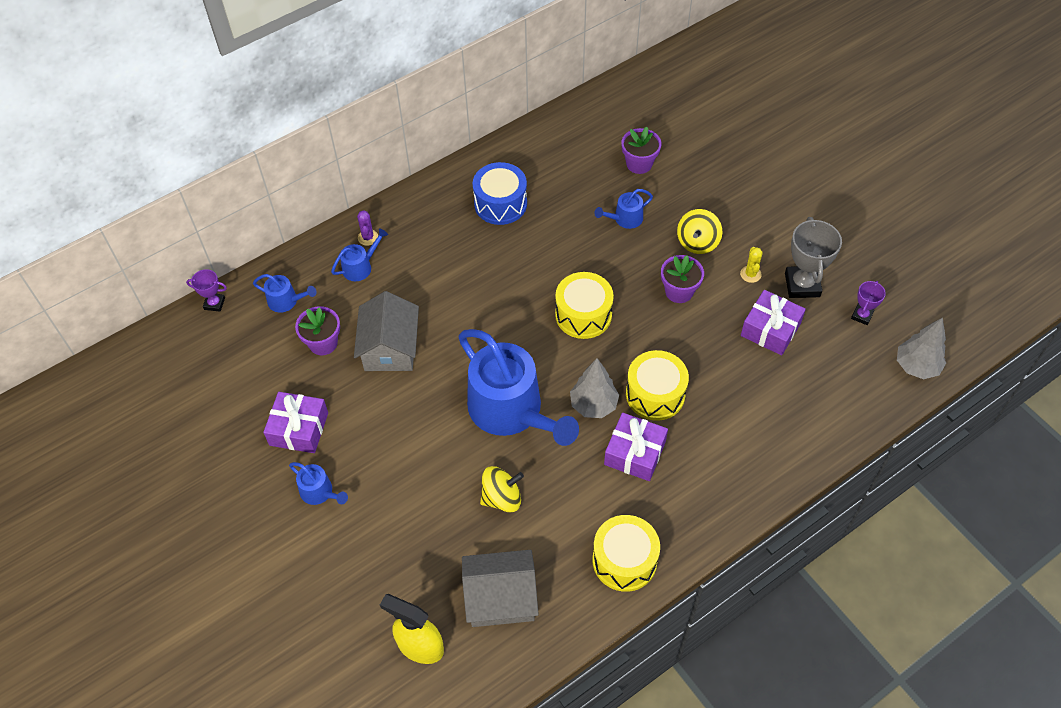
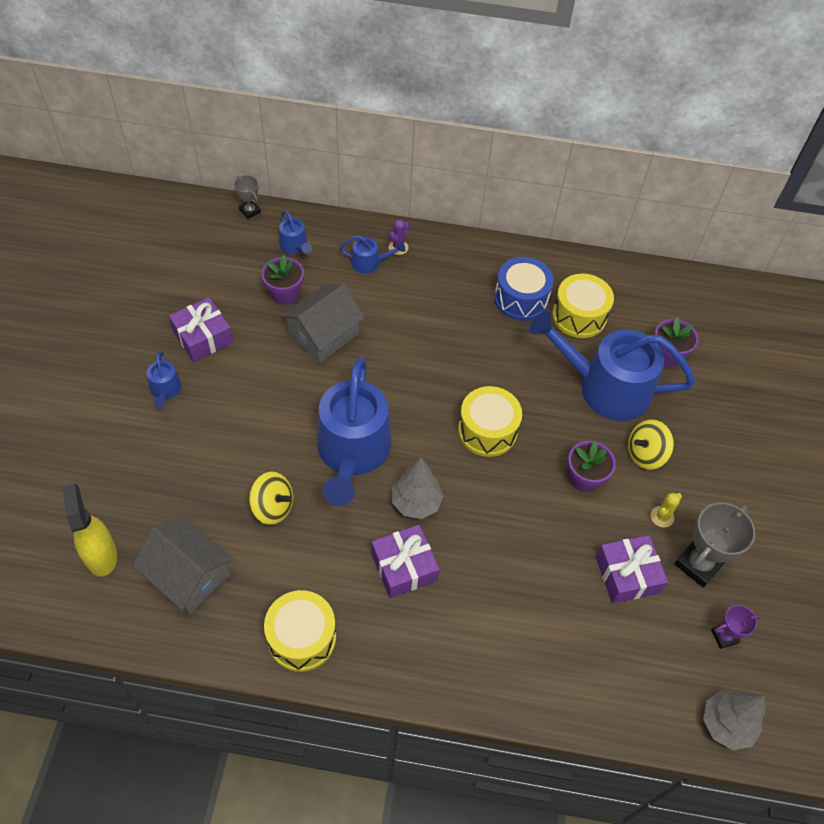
camera: 40 degrees right, 0 degrees up
purple trophy [186,269,227,312] -> grey trophy [234,175,261,219]
blue watering can [594,189,653,229] -> blue watering can [529,311,695,421], size x2.33
yellow drum [626,350,689,421] -> yellow drum moved to [552,274,614,338]

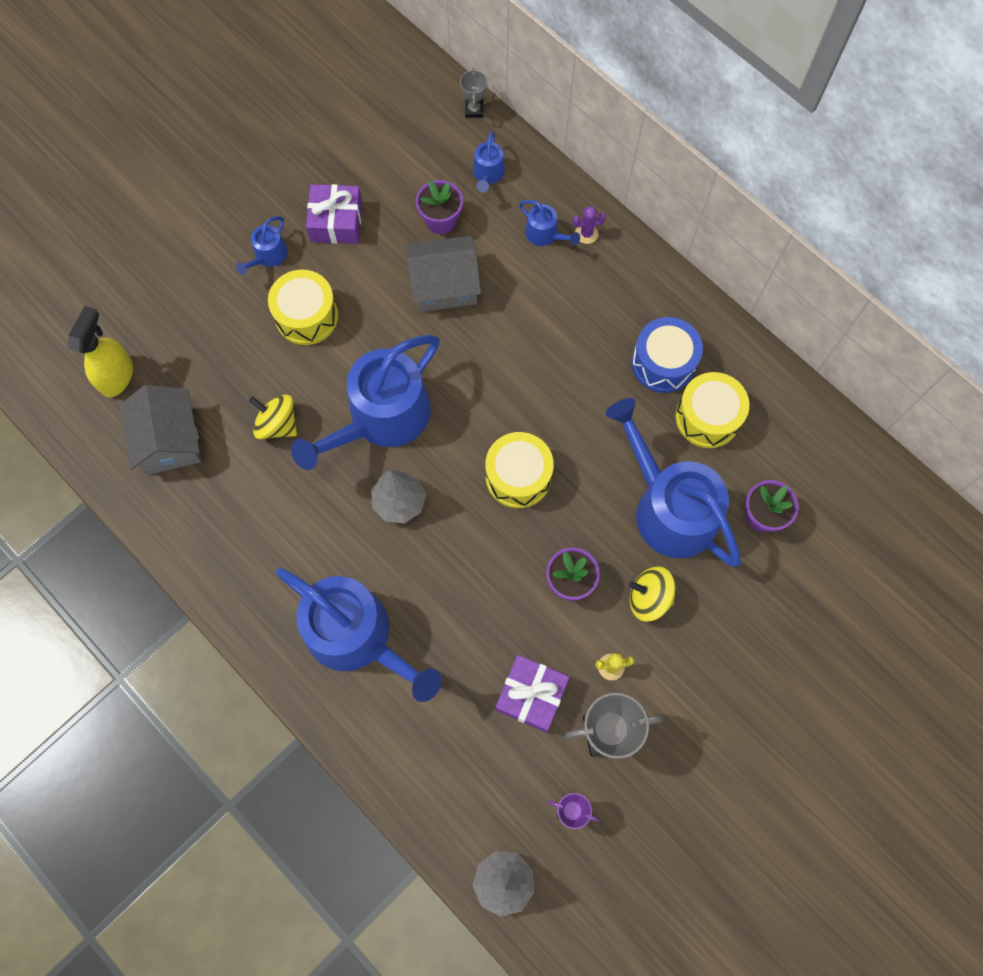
camera: 40 degrees right, 15 degrees up
yellow spinning top [249,472,293,525] -> yellow spinning top turned 150 degrees clockwise [249,394,297,439]
yellow drum [264,590,336,672] -> yellow drum moved to [268,270,338,345]
purple gift [371,525,440,598] -> none
none -> blue watering can [276,568,442,702]

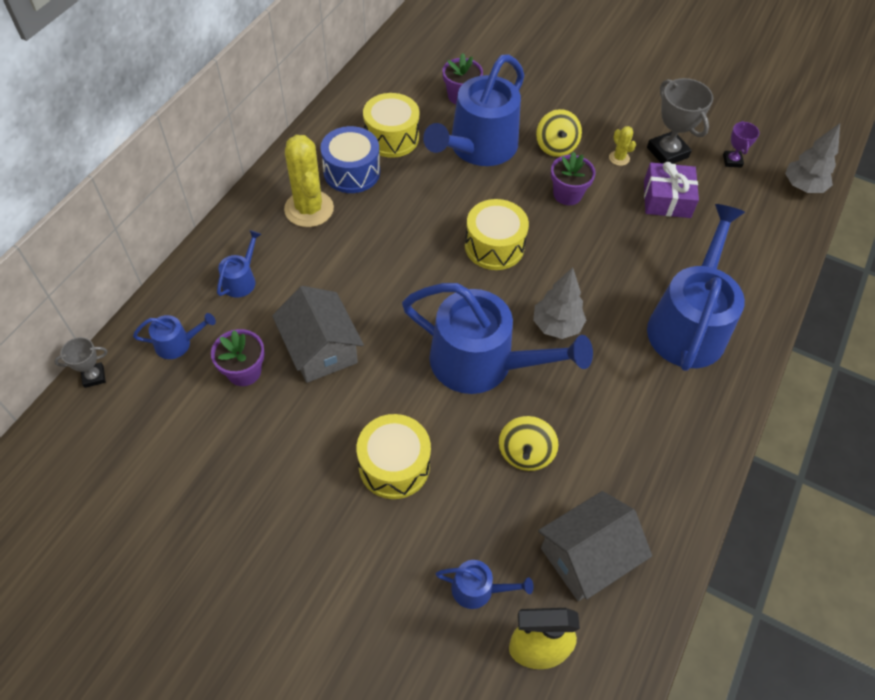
camera: 110 degrees left, 15 degrees down
blue watering can [236,216,288,275] -> blue watering can moved to [436,560,534,609]
purple gift [306,184,362,244] -> none
purple cactus [573,206,606,244] -> none
none -> yellow cactus [284,135,334,227]

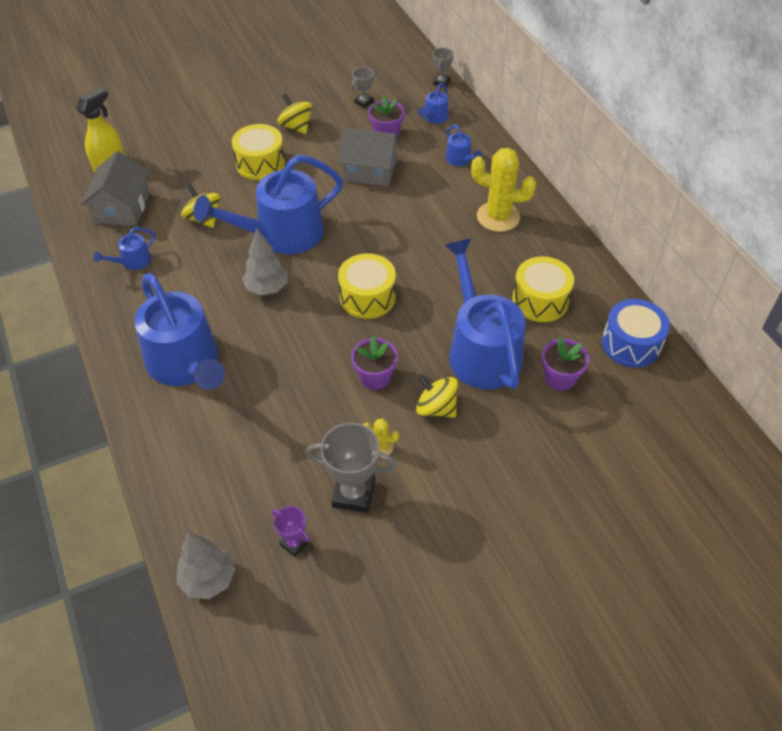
camera: 130 degrees right, 5 degrees down
blue drum [320,126,380,193] -> blue drum moved to [602,299,670,368]
blue watering can [436,560,534,609] -> blue watering can moved to [93,227,156,270]
purple gift [644,162,699,218] -> none
none -> yellow spinning top [277,94,312,134]
none -> grey trophy [351,67,375,108]

